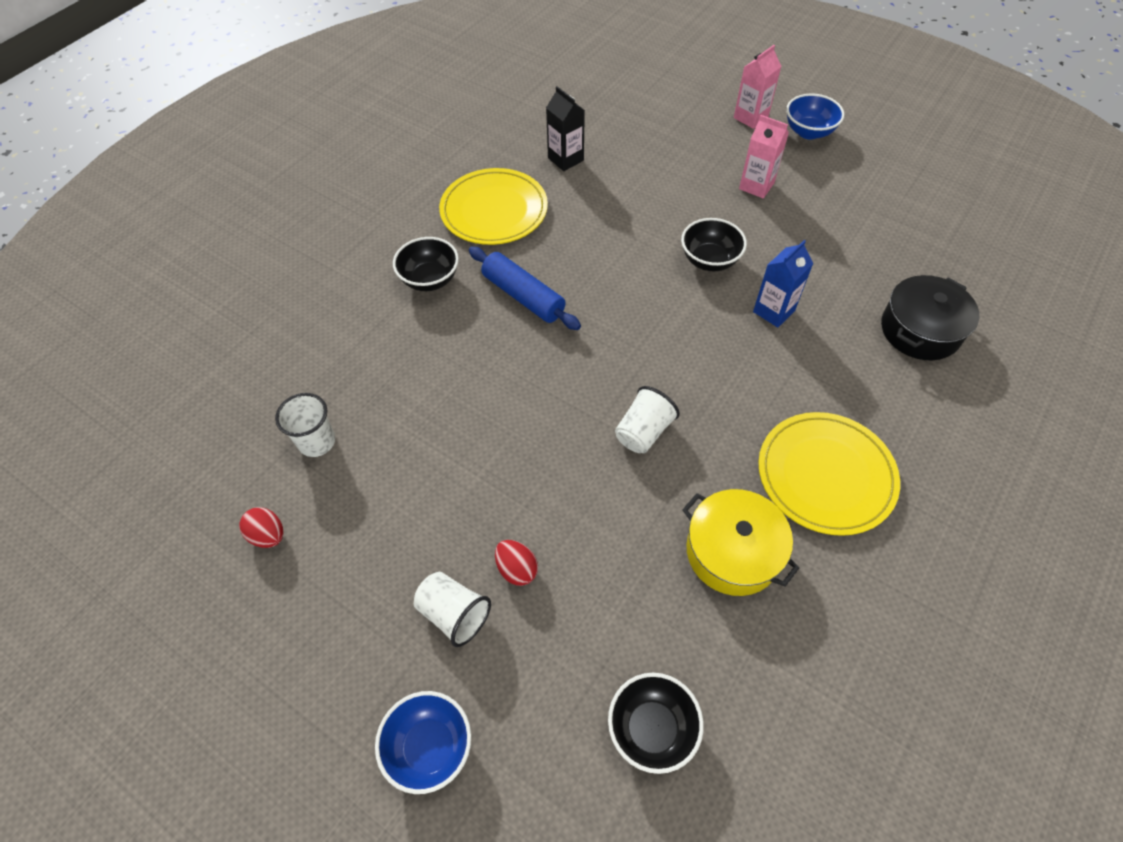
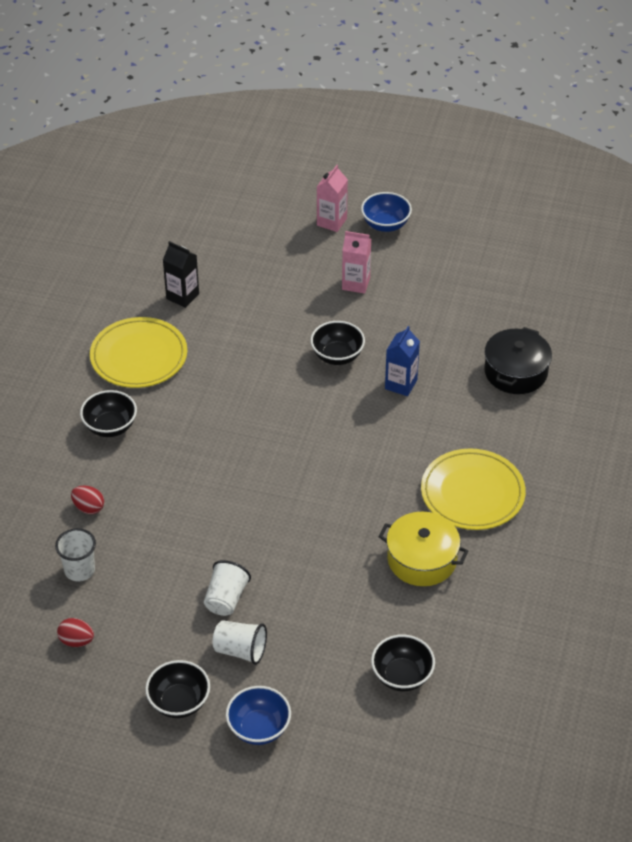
camera: 20 degrees left, 10 degrees down
blue rolling pin [469,246,581,330] -> none
red egg [495,540,538,586] -> red egg moved to [71,485,104,514]
white cup [615,386,680,453] -> white cup moved to [204,560,251,616]
none -> black bowl [145,660,210,718]

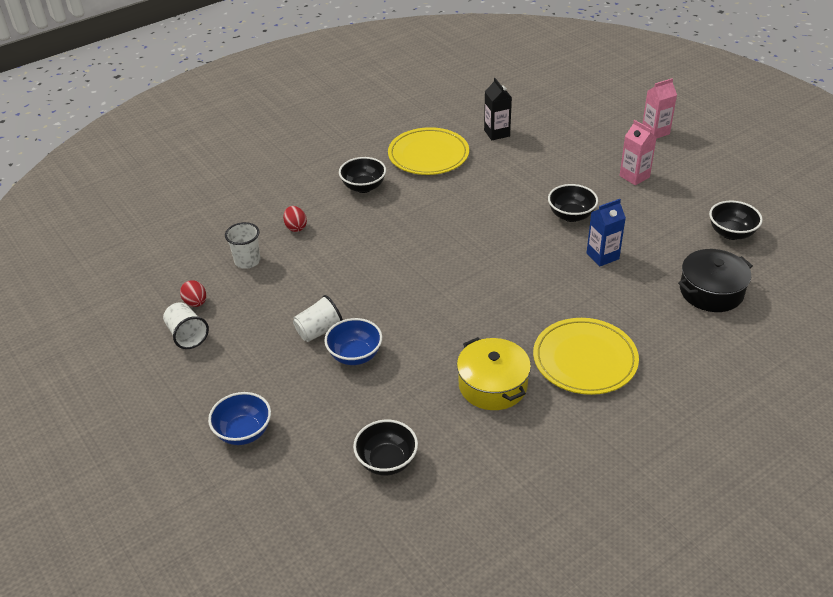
camera: 40 degrees right, 5 degrees down
black bowl [145,660,210,718] -> black bowl moved to [709,201,763,240]
white cup [213,620,267,665] -> white cup moved to [163,302,209,349]
blue bowl [361,192,412,232] -> blue bowl moved to [324,318,382,365]

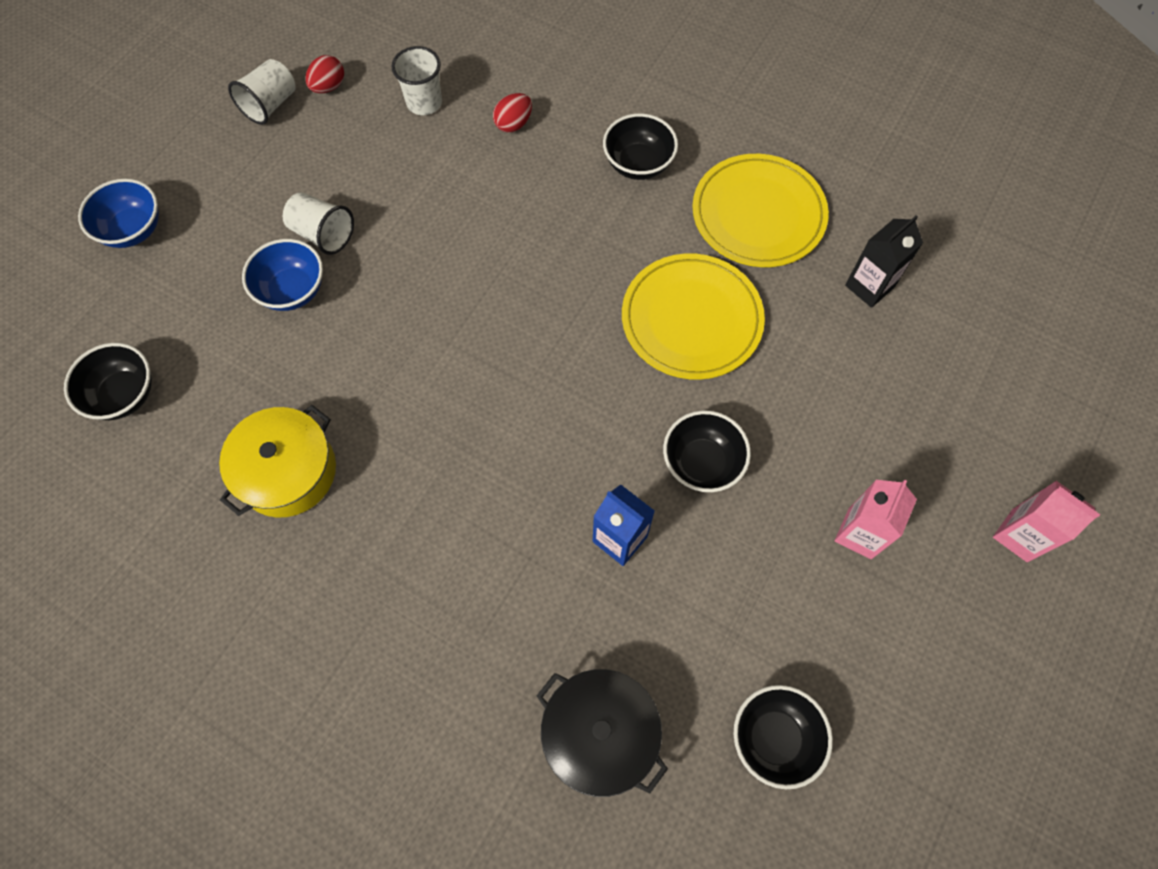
camera: 65 degrees right, 25 degrees up
yellow plate [533,318,639,395] -> yellow plate moved to [622,253,765,380]

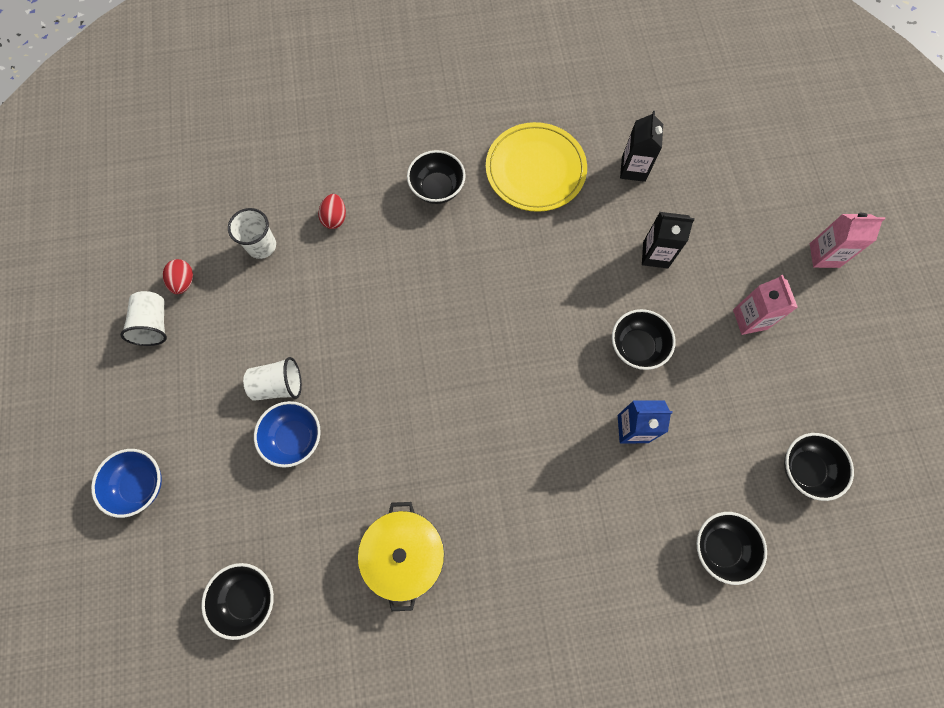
camera: 40 degrees left, 5 degrees up
black pot [536,669,668,797] -> black bowl [696,512,767,585]
yellow plate [622,253,765,380] -> none
none -> black carton [642,212,695,268]

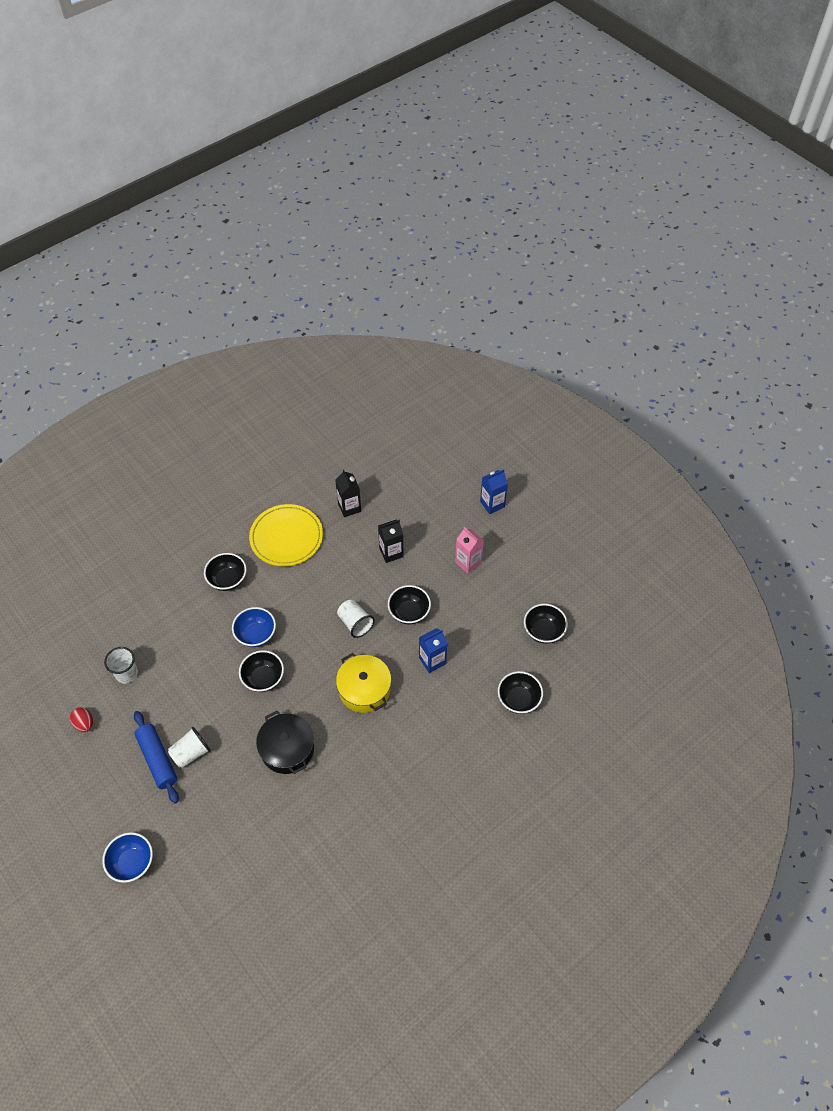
camera: 30 degrees left, 15 degrees down
white cup [120,291,167,346] -> white cup moved to [337,600,375,638]
black bowl [201,563,274,640] -> black bowl moved to [239,650,284,692]
blue bowl [254,401,321,468] -> blue bowl moved to [232,607,276,647]
red egg [318,194,346,229] -> none
yellow pot [358,502,444,611] -> yellow pot moved to [336,653,391,713]
pink carton [810,213,885,268] -> blue carton [480,469,508,514]
none -> blue rolling pin [134,711,179,803]
none -> black pot [256,711,314,774]

